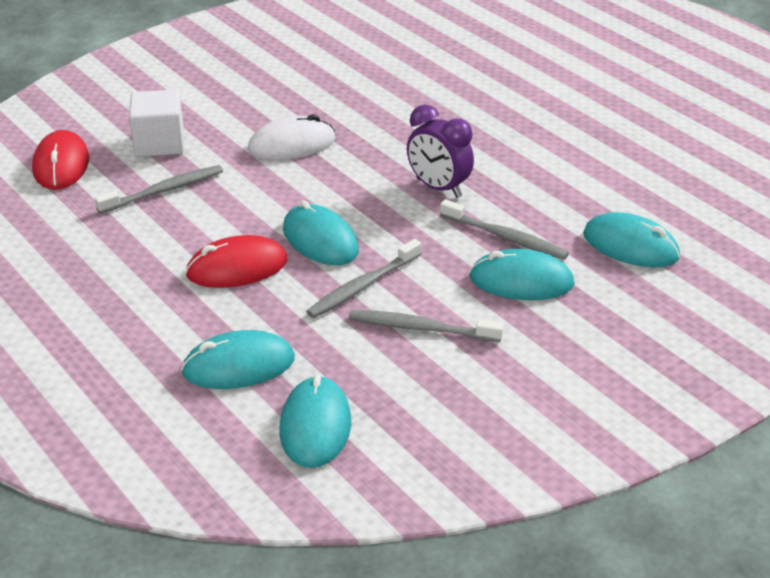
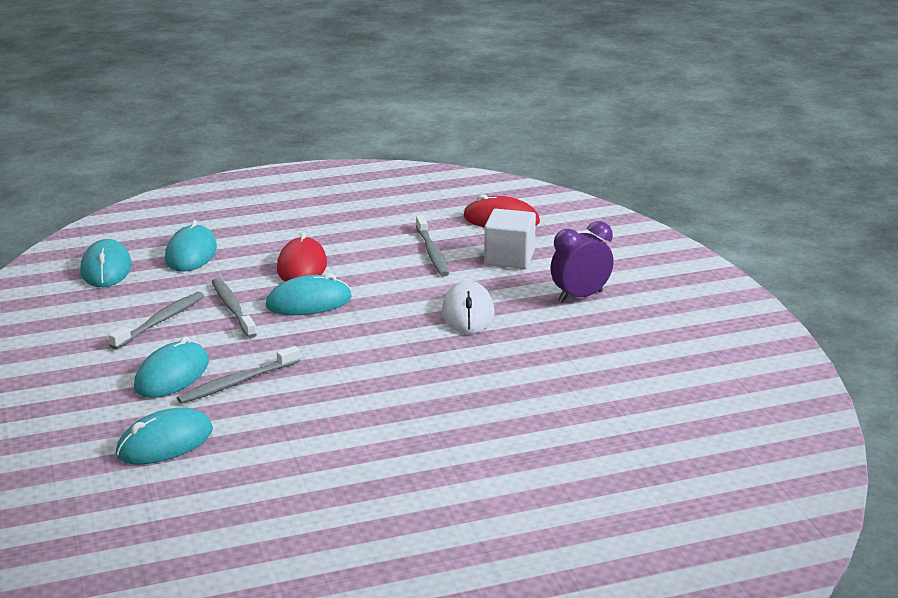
camera: 110 degrees right, 10 degrees down
turquoise mouse [279,374,351,468] -> turquoise mouse turned 60 degrees clockwise [80,239,131,287]
purple clock [407,104,474,198] -> purple clock moved to [550,221,614,303]

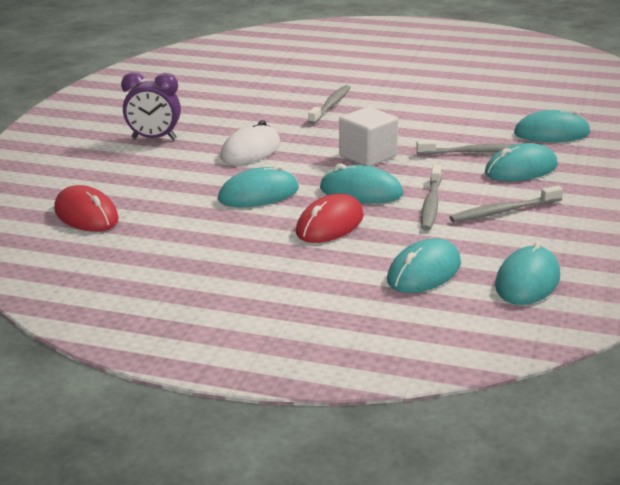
camera: 145 degrees left, 0 degrees up
grey toothbrush [416,215,449,276] -> grey toothbrush moved to [308,85,351,124]
white cube [484,209,536,269] -> white cube moved to [339,107,398,166]
none -> turquoise mouse [218,164,299,207]

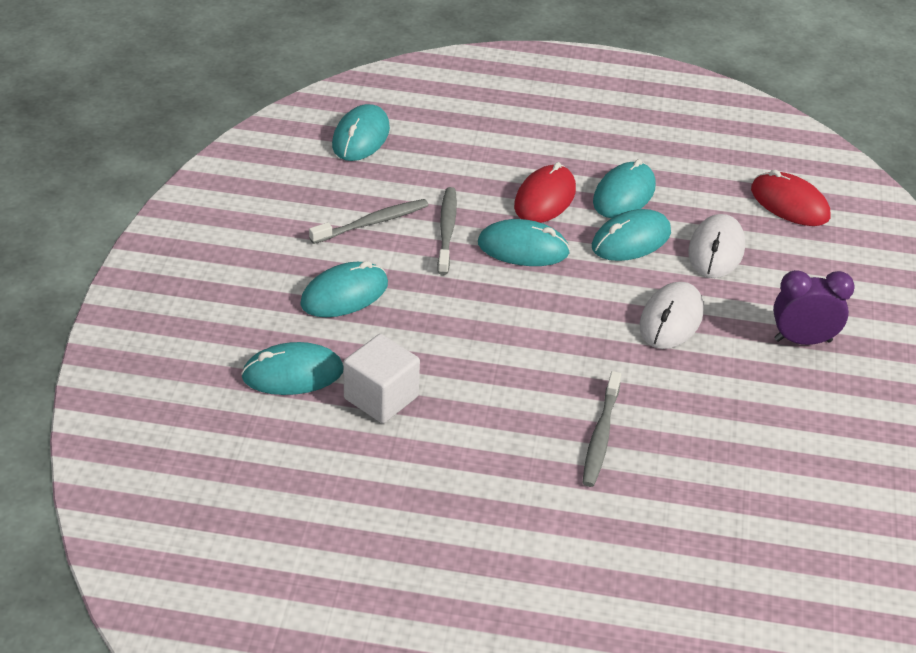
camera: 170 degrees right, 15 degrees up
white cube [339,107,398,166] -> white cube moved to [344,334,420,423]
turquoise mouse [387,238,461,293] -> turquoise mouse moved to [593,159,656,218]
grey toothbrush [416,140,516,155] -> none
none -> white mouse [688,214,745,278]

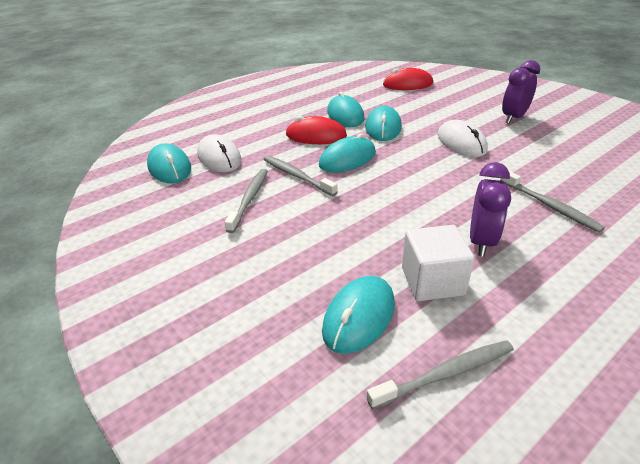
camera: 45 degrees left, 5 degrees down
turquoise mouse [300,261,388,317] -> none
red mouse [514,162,576,223] -> red mouse turned 60 degrees counterclockwise [286,116,347,144]
white mouse [688,214,745,278] -> white mouse moved to [197,134,241,172]
none -> grey toothbrush [367,340,514,409]
none -> purple clock [470,162,511,257]

